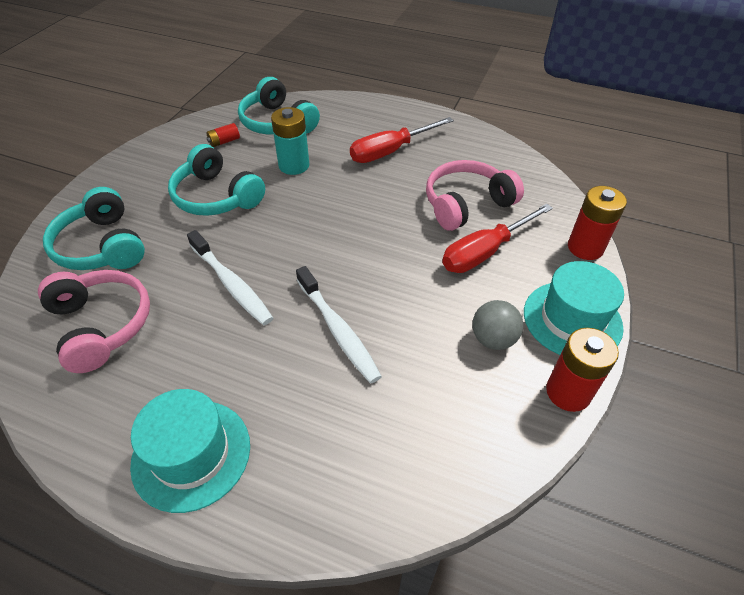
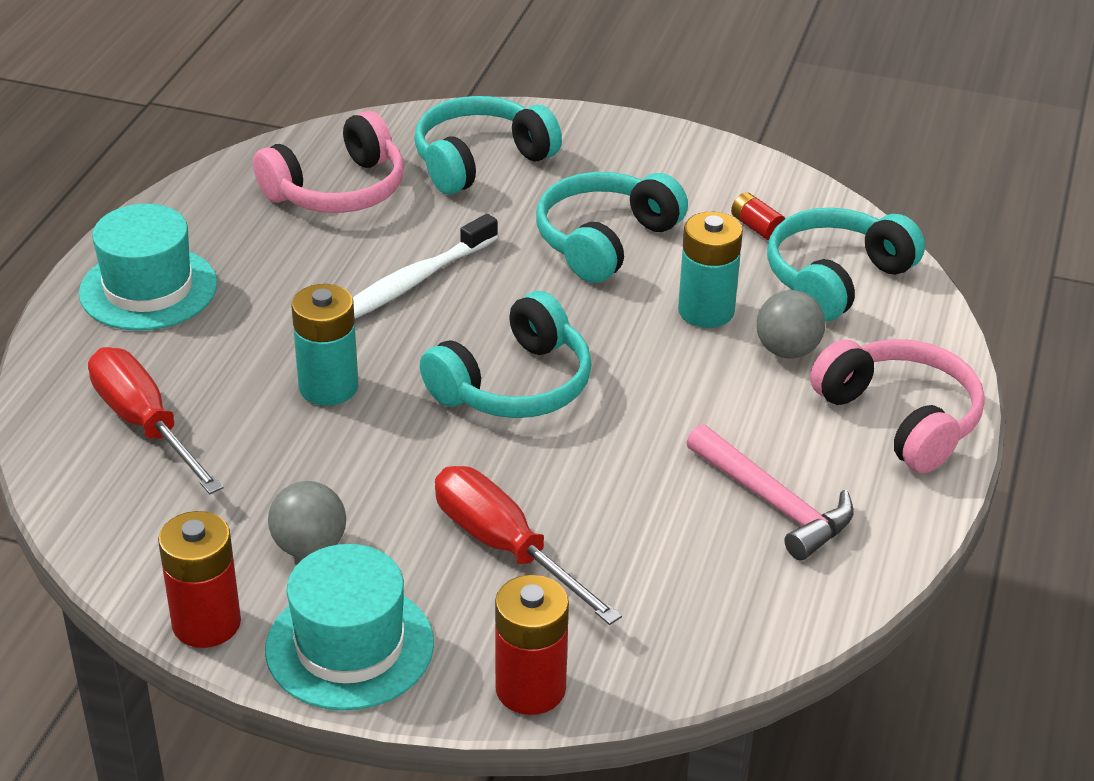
camera: 85 degrees right, 10 degrees down
white toothbrush [296,266,382,383] -> turquoise battery [292,284,358,406]
red screwdriver [350,117,454,163] -> red screwdriver moved to [88,347,223,494]
pink headphones [426,160,524,231] -> pink headphones moved to [810,339,985,473]
none -> turquoise headphones [420,291,592,418]
none -> pink hammer [686,424,854,560]
none -> grey ball [757,290,825,359]

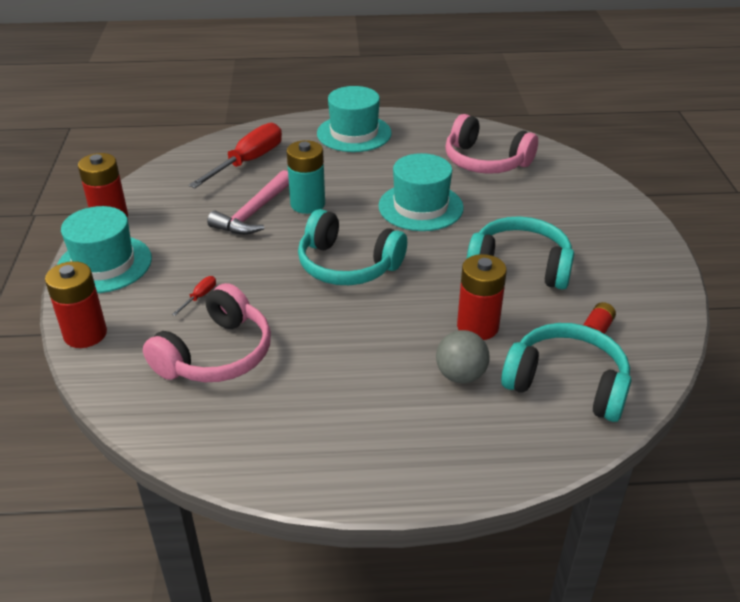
camera: 70 degrees right, 0 degrees up
grey ball [268,481,346,558] -> none
white toothbrush [353,214,498,319] -> turquoise hat [378,153,464,231]
turquoise headphones [414,96,562,195] -> none
red screwdriver [435,466,622,625] -> red screwdriver [172,276,216,316], size x0.40
turquoise battery [678,212,743,328] -> red battery [457,254,507,340]
pink hammer [686,424,854,560] -> pink hammer moved to [207,170,289,235]
pink headphones [810,339,985,473] -> pink headphones moved to [143,283,271,382]

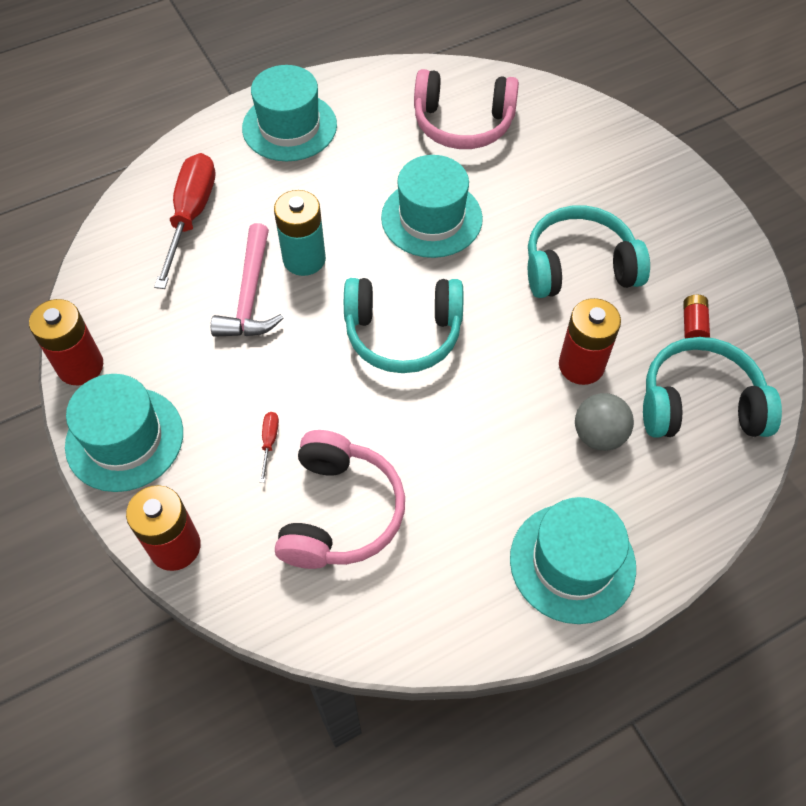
camera: 25 degrees left, 20 degrees up
none -> turquoise hat [510,497,636,624]

